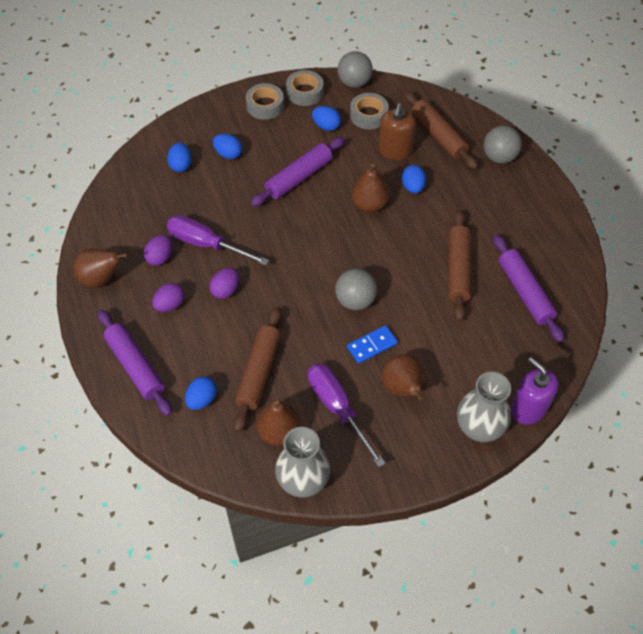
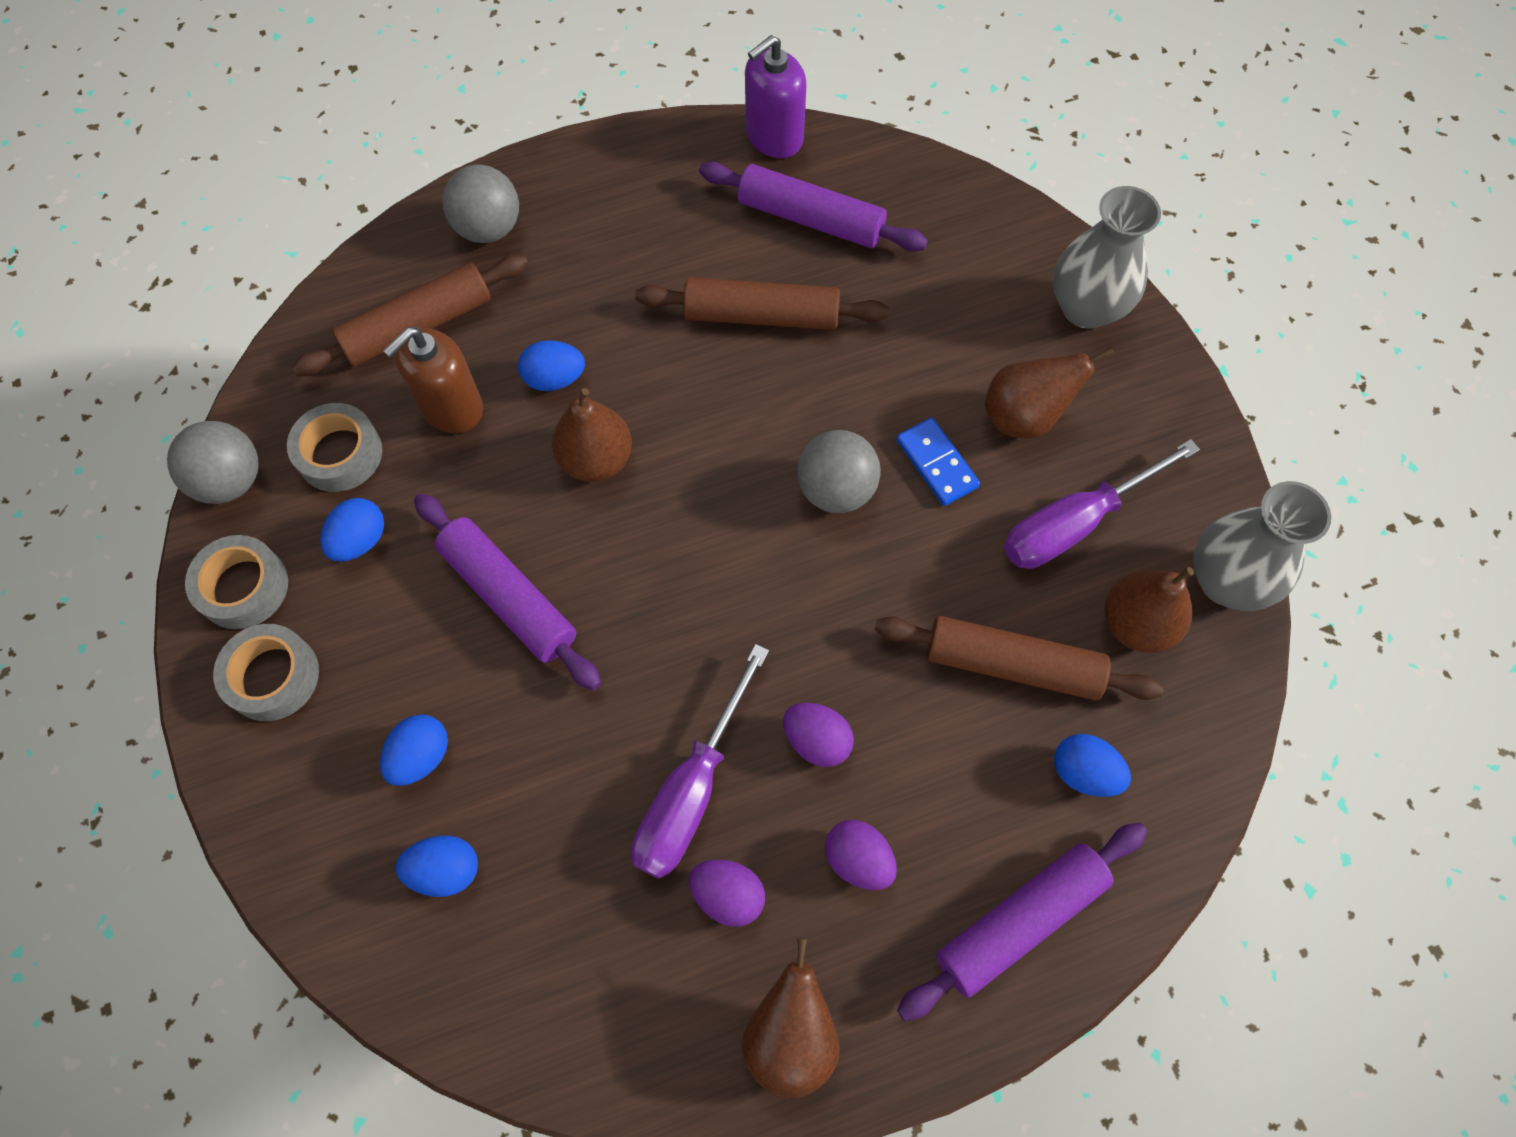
camera: 90 degrees left, 10 degrees up
brown soap dispenser [378,103,416,160] -> brown soap dispenser turned 120 degrees clockwise [383,327,483,433]
purple rolling pin [493,234,564,342] -> purple rolling pin turned 45 degrees clockwise [699,162,928,251]
purple soap dispenser [511,357,558,424] -> purple soap dispenser moved to [745,35,806,158]

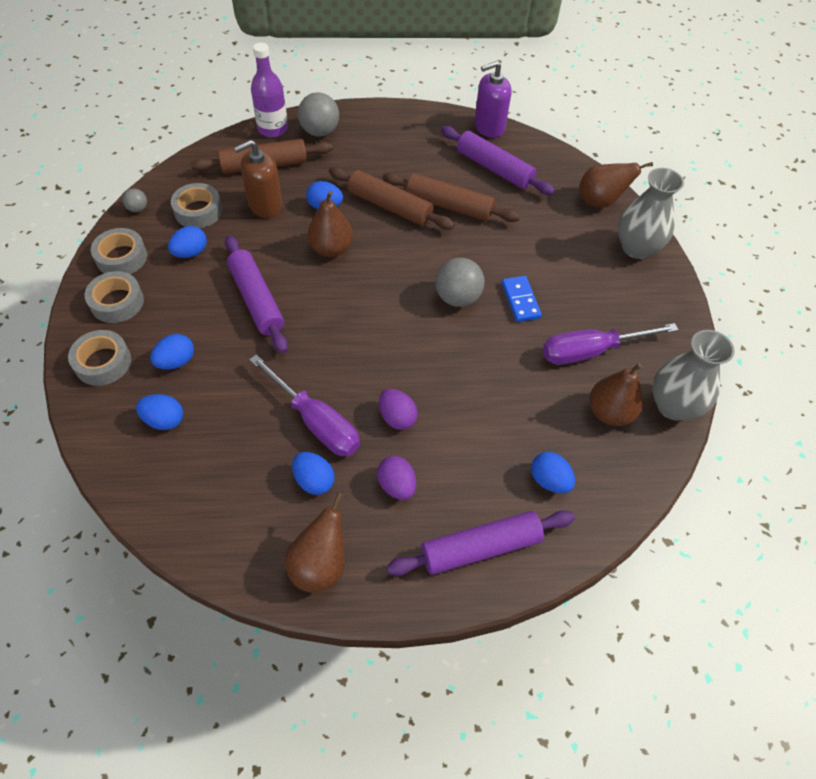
camera: 15 degrees right, 10 degrees down
grey ball [167,421,259,504] -> grey ball [122,188,147,212], size x0.52
purple screwdriver [631,644,769,879] -> purple screwdriver turned 90 degrees counterclockwise [249,355,360,456]
purple egg [689,859,765,927] -> blue egg [292,452,334,495]
brown rolling pin [875,616,1164,701] -> brown rolling pin moved to [329,167,455,230]
brown pear [985,347,1114,438] -> brown pear moved to [579,162,653,208]
none -> grey tape [68,330,131,386]
none -> purple bottle [251,43,288,137]

